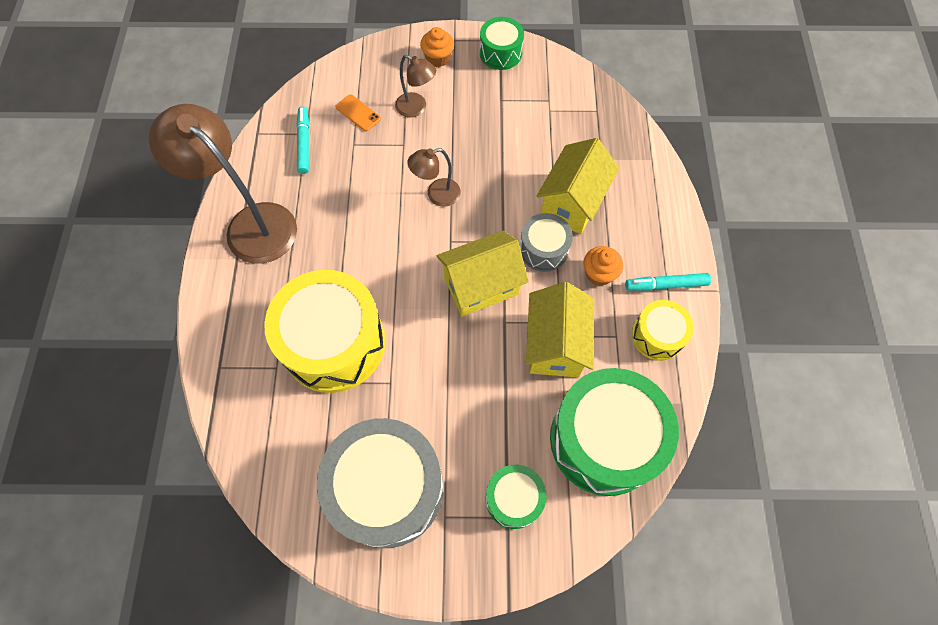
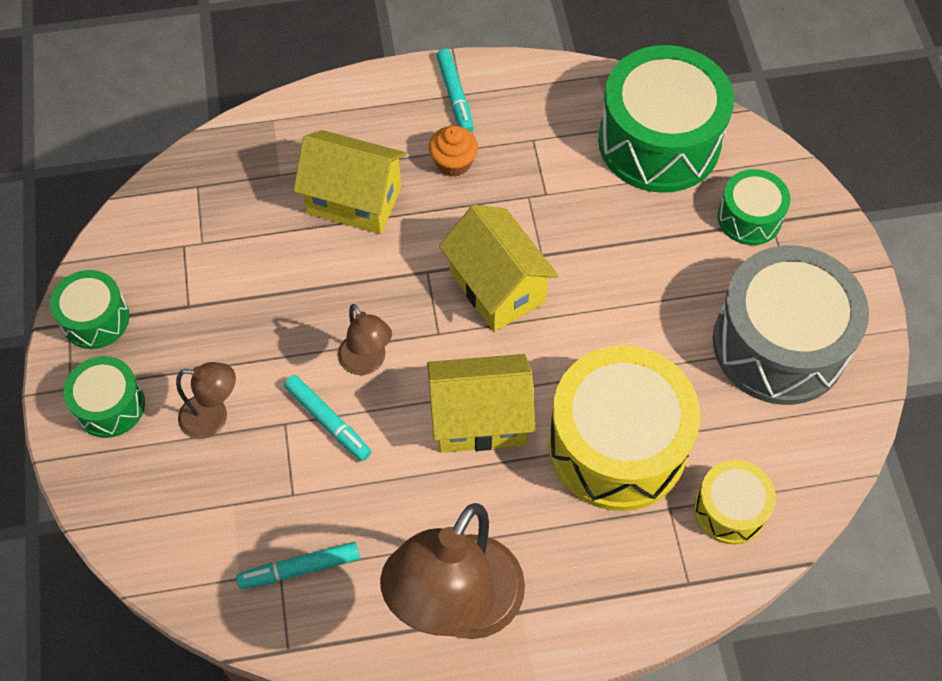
camera: 100 degrees left, 5 degrees down
orange phone [335,94,381,131] -> none
brown lamp [395,55,436,117] -> brown lamp turned 75 degrees clockwise [176,362,236,439]
orange cupcake [420,27,454,67] -> green drum [63,356,145,438]
grey drum [520,213,573,272] -> none
yellow house [526,282,594,377] -> yellow house moved to [427,354,535,453]
yellow drum [632,300,694,361] -> yellow drum moved to [694,460,776,545]
none -> turquoise marker [284,375,372,461]

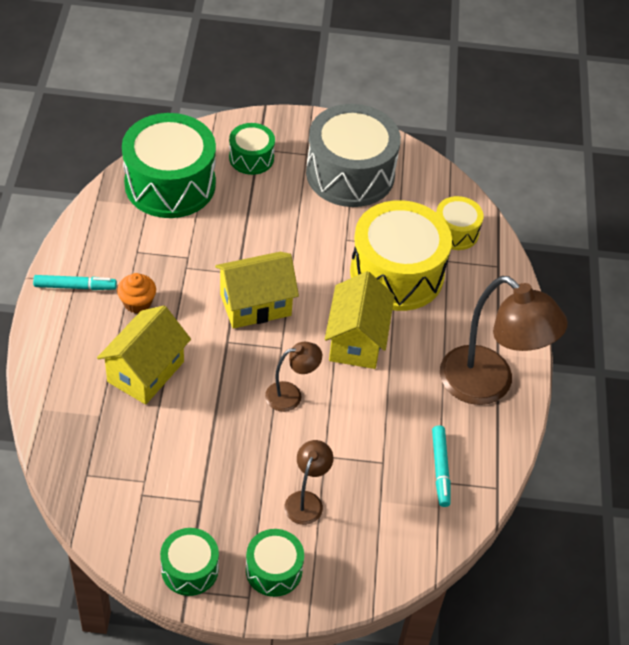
camera: 80 degrees left, 10 degrees down
turquoise marker [284,375,372,461] -> none

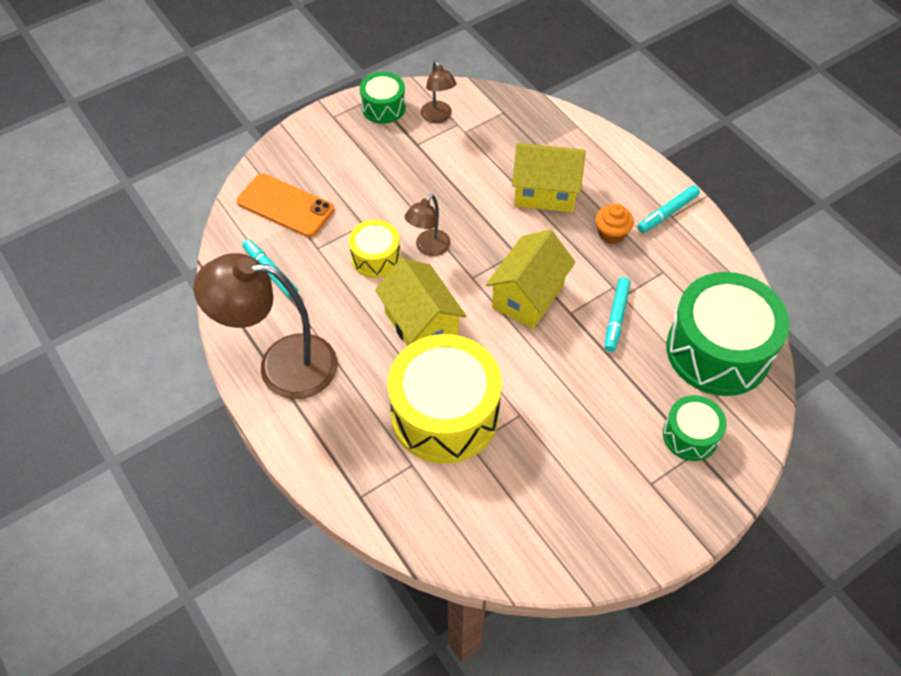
camera: 145 degrees right, 5 degrees up
yellow house [97,306,191,405] -> yellow house turned 75 degrees counterclockwise [512,143,586,212]
green drum [246,529,304,597] -> none
brown lamp [284,440,333,525] -> brown lamp moved to [421,60,457,123]
grey drum [306,104,401,207] -> none
yellow drum [436,196,484,250] -> yellow drum moved to [349,220,401,278]
none -> orange phone [237,173,334,237]
none -> turquoise marker [605,277,631,352]

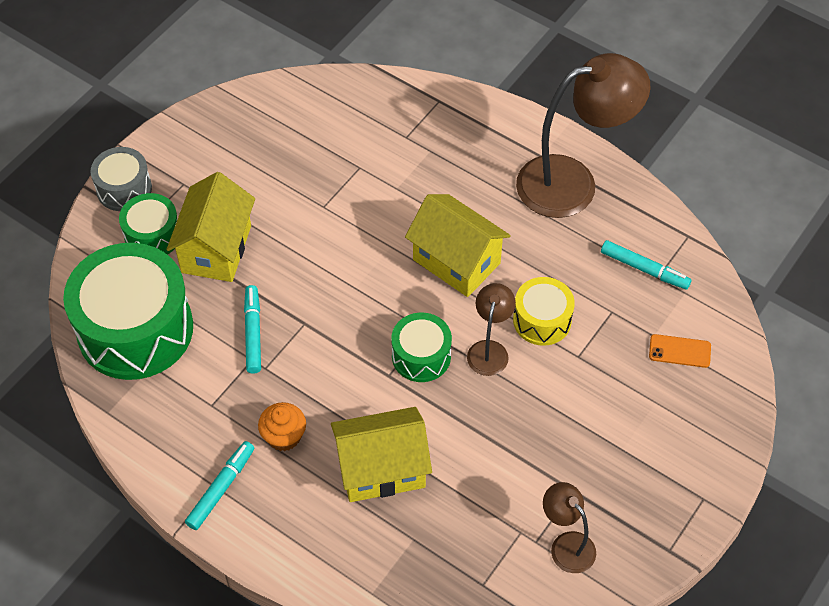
camera: 160 degrees right, 0 degrees up
orange phone [237,173,334,237] -> orange phone [649,334,711,368], size x0.53
green drum [360,72,406,124] -> green drum moved to [391,313,452,382]
yellow drum [388,334,502,464] -> none
yellow house [486,229,576,329] -> yellow house moved to [167,172,255,282]
none -> grey drum [90,147,152,211]

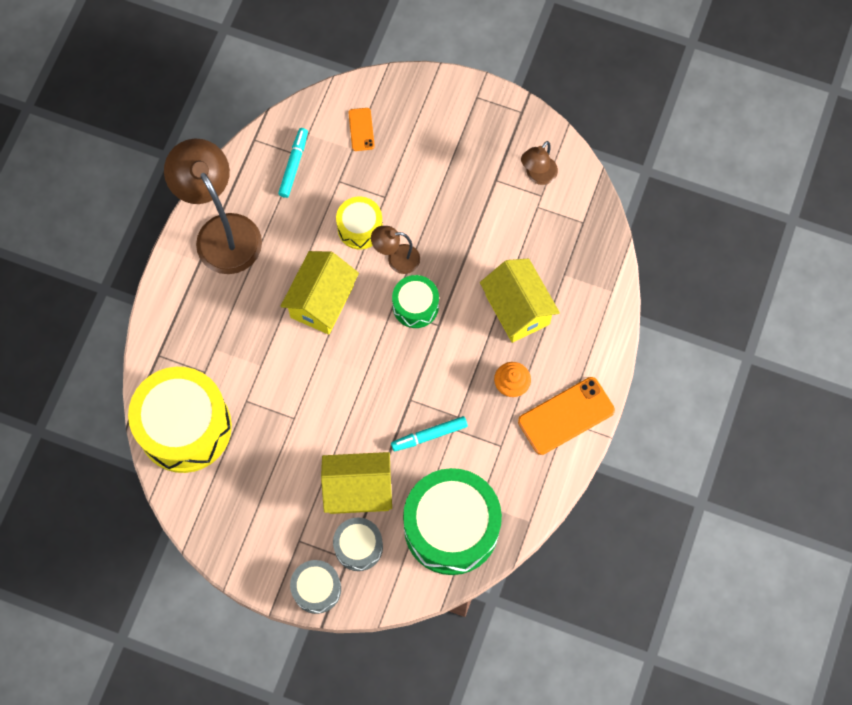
camera: 105 degrees left, 15 degrees up
green drum [119,193,178,255] -> grey drum [333,517,383,571]
turquoise marker [185,441,254,530] -> orange phone [518,377,615,455]
none -> yellow drum [128,367,232,473]

